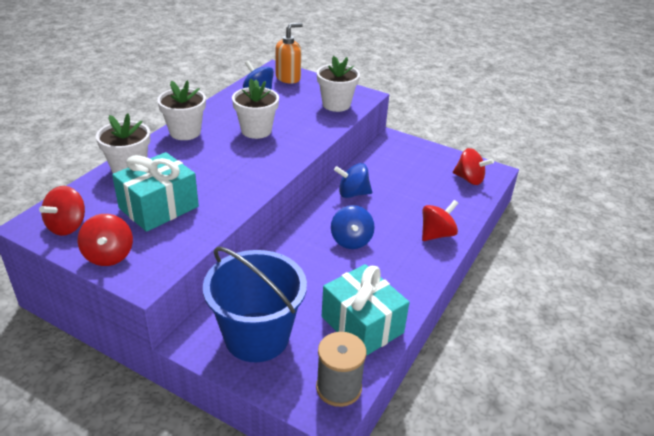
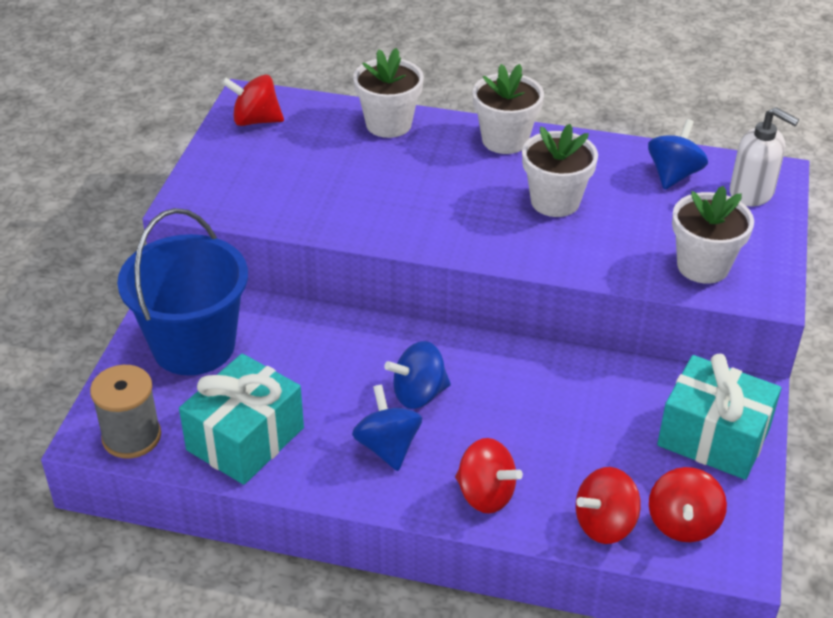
camera: 75 degrees right, 5 degrees up
red spinning top [78,214,133,266] -> red spinning top moved to [576,467,641,544]
turquoise gift [112,152,199,232] -> turquoise gift moved to [657,354,781,480]
orange soap dispenser [275,23,303,84] -> white soap dispenser [730,107,799,206]
blue spinning top [334,163,372,198] -> blue spinning top moved to [352,384,422,471]

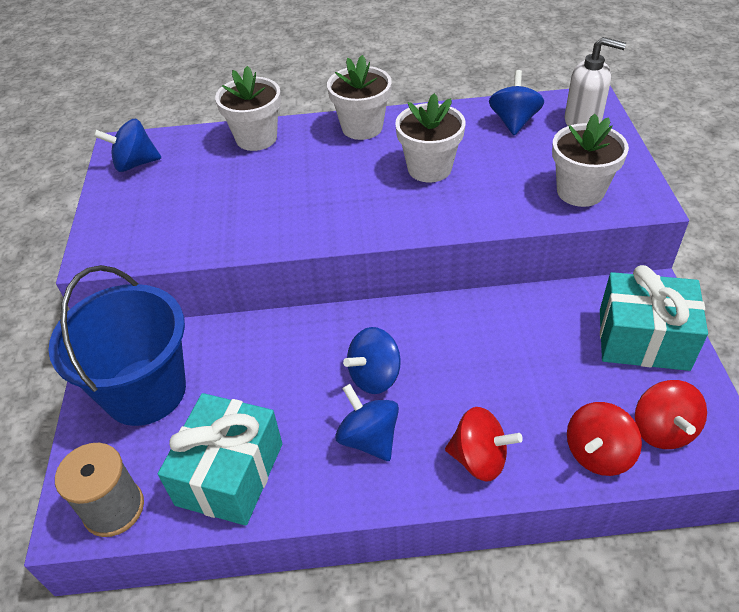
camera: 15 degrees left, 5 degrees up
red spinning top [222,74,284,126] -> blue spinning top [94,119,161,172]

